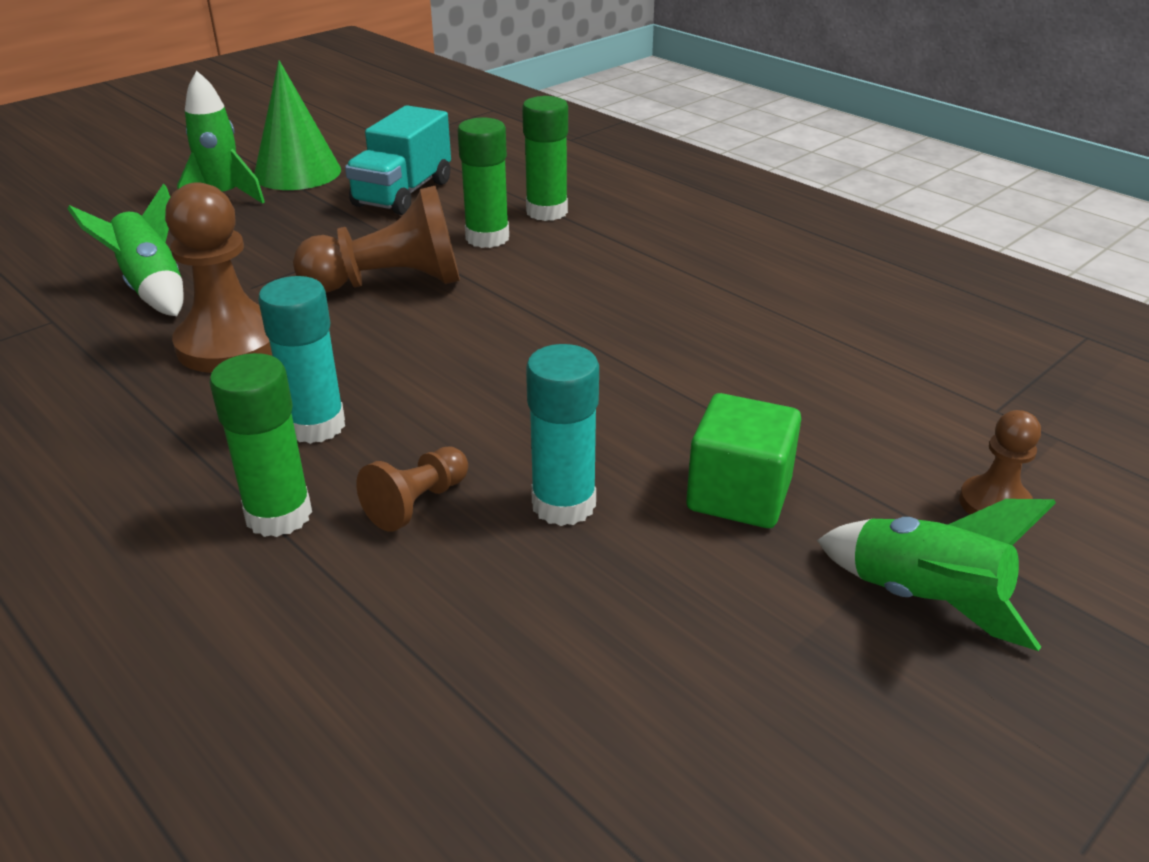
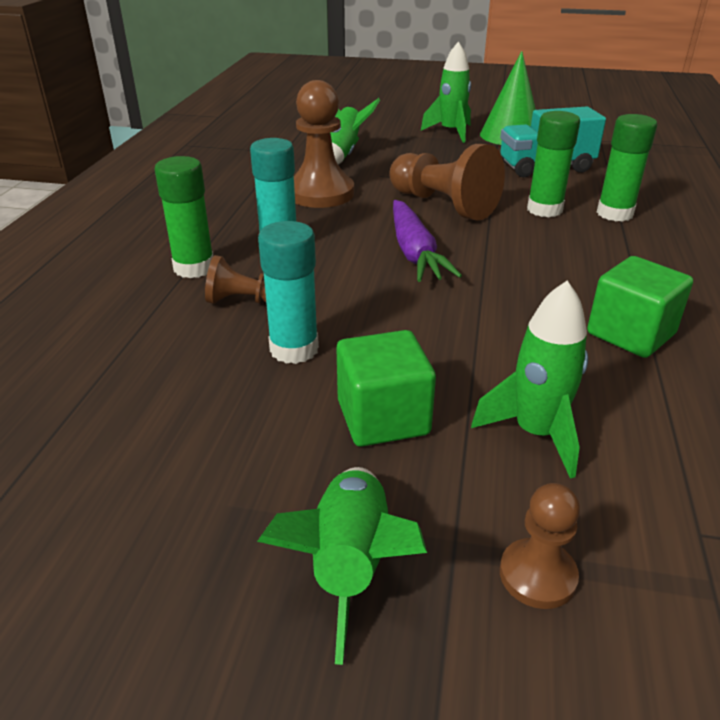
camera: 55 degrees right, 0 degrees up
none -> purple carrot [393,200,462,282]
none -> green rocket [471,280,588,479]
none -> green cube [587,256,693,358]

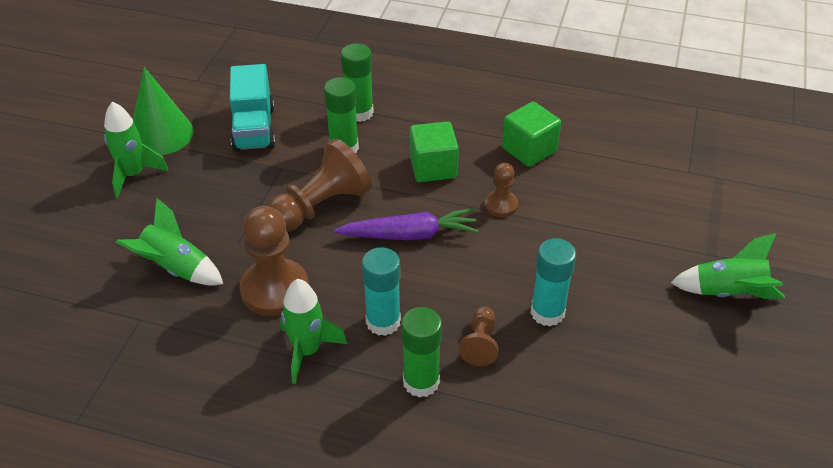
camera: 85 degrees left, 10 degrees up
green cube [336,330,436,447] -> green cube moved to [409,121,459,182]
green rocket [471,280,588,479] -> green rocket moved to [280,279,347,384]
brown pawn [500,483,580,609] -> brown pawn moved to [485,163,518,217]

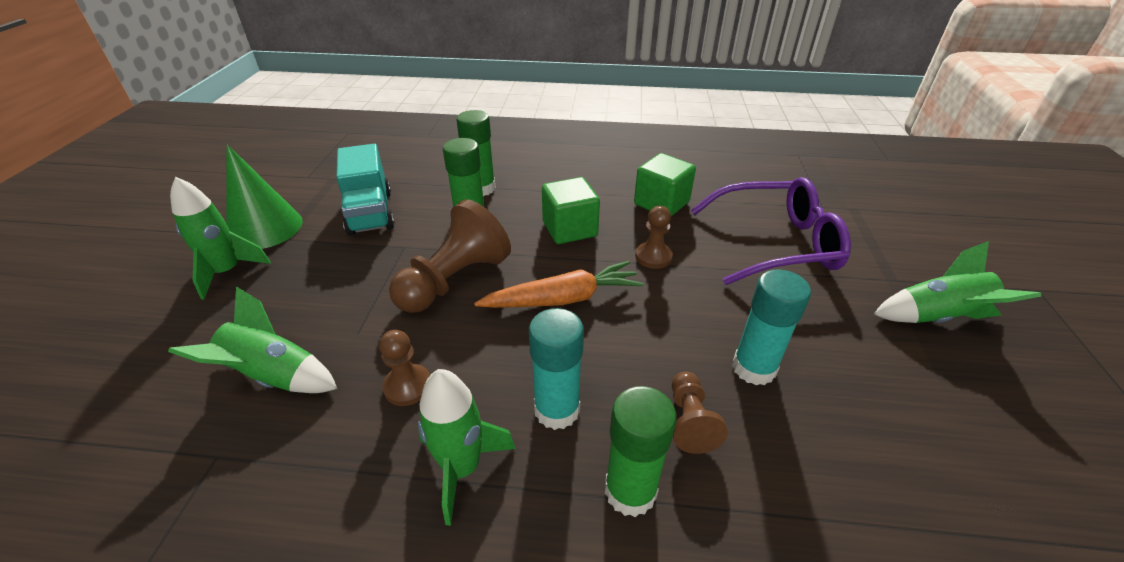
camera: 10 degrees left, 5 degrees down
brown pawn [240,206,309,316] -> brown pawn [379,330,430,406], size x0.53
purple carrot [334,208,479,241] -> orange carrot [474,261,643,308]
none -> purple glasses [691,177,851,285]

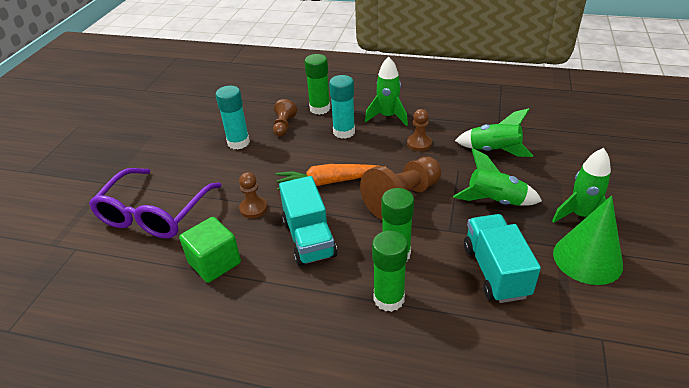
camera: 170 degrees left, 0 degrees up
green cube [542,177,600,244] -> turquoise truck [279,176,337,266]
purple glasses [691,177,851,285] -> purple glasses turned 75 degrees counterclockwise [89,168,222,238]
green rocket [874,241,1042,323] -> green rocket moved to [453,148,542,206]

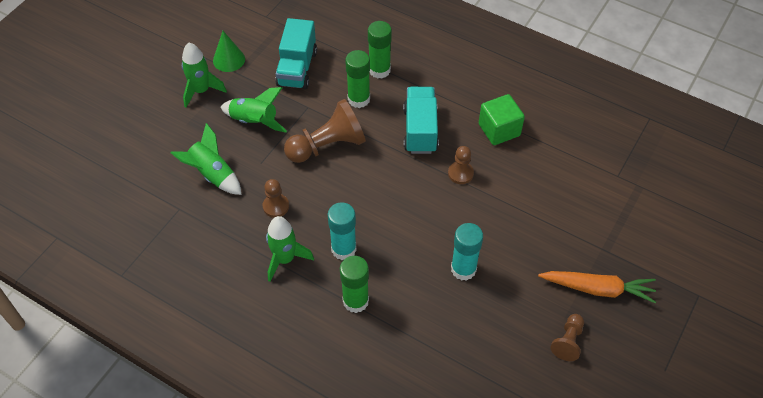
camera: 165 degrees left, 15 degrees up
purple glasses [89,168,222,238] -> none
brown pawn [273,99,297,136] -> brown pawn moved to [550,314,584,361]
orange carrot [276,164,385,190] -> orange carrot moved to [538,271,656,304]
green cone [553,196,623,285] -> green cone [213,31,245,72], size x0.66

